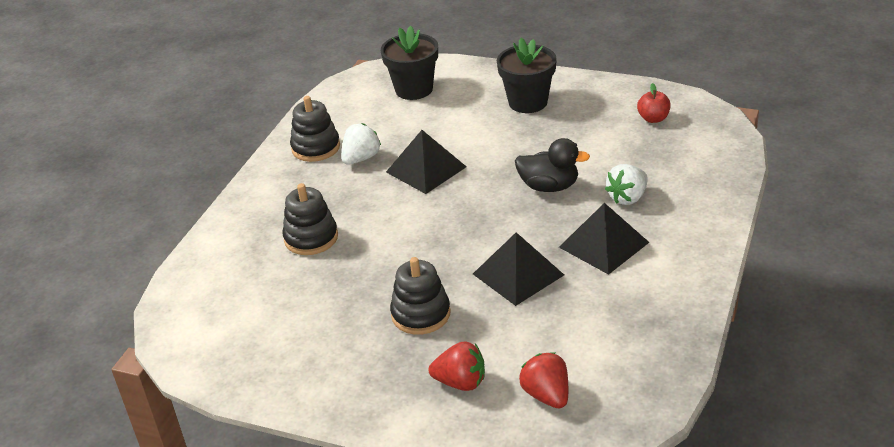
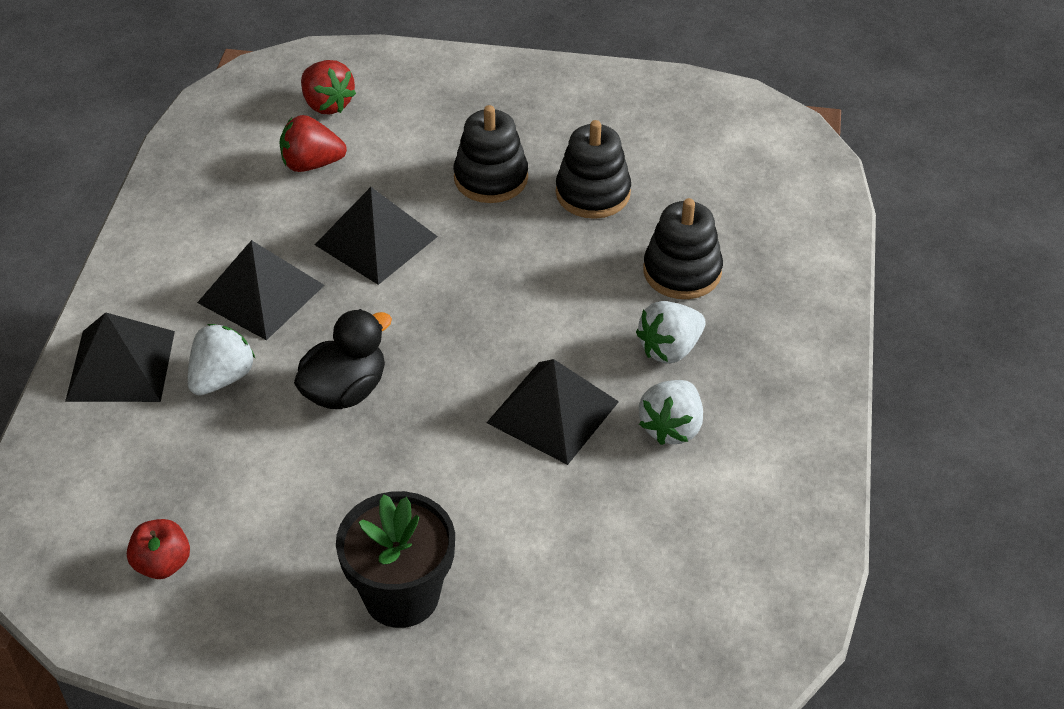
camera: 165 degrees right, 10 degrees up
black stacking toy [290,96,340,162] -> black stacking toy moved to [556,120,631,219]
black flower pot [381,26,438,100] -> none
red strawberry [429,342,485,391] -> red strawberry moved to [279,115,347,172]
black duck [515,138,590,192] -> black duck turned 135 degrees clockwise [294,309,392,409]
none -> black pyramid [65,312,175,402]
none -> white strawberry [636,301,705,364]

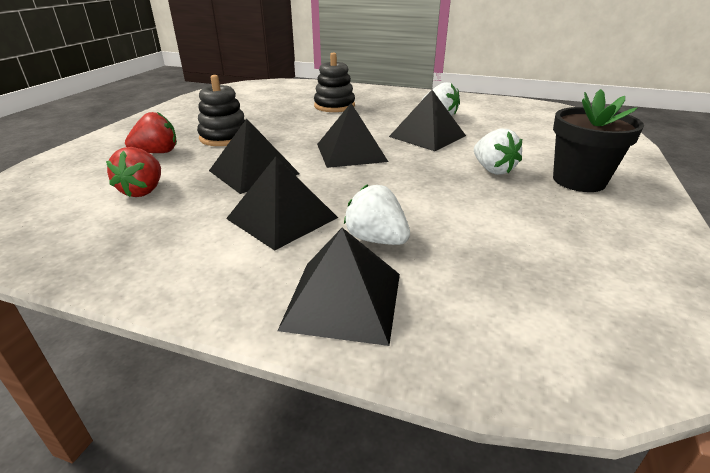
camera: 80 degrees left, 15 degrees down
red apple [127,519,190,579] -> none
black duck [294,309,392,409] -> none
red strawberry [301,60,356,114] -> red strawberry moved to [125,112,177,153]
black stacking toy [556,120,631,219] -> none
white strawberry [636,301,705,364] -> white strawberry moved to [474,129,522,175]
none -> black pyramid [317,103,388,168]

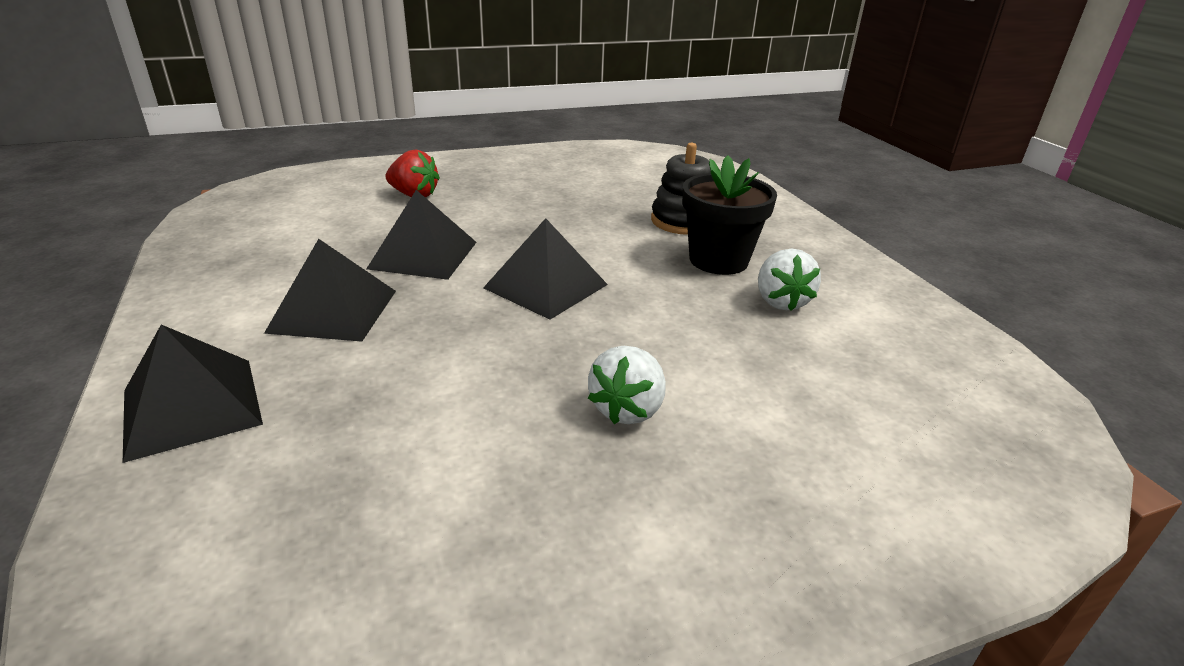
camera: 50 degrees right, 0 degrees up
red strawberry [106,147,161,197] -> none
black stacking toy [197,75,245,146] -> none
white strawberry [344,184,410,245] -> none
black pyramid [389,90,466,151] -> none
black flower pot [553,89,644,192] -> black flower pot moved to [682,155,777,275]

